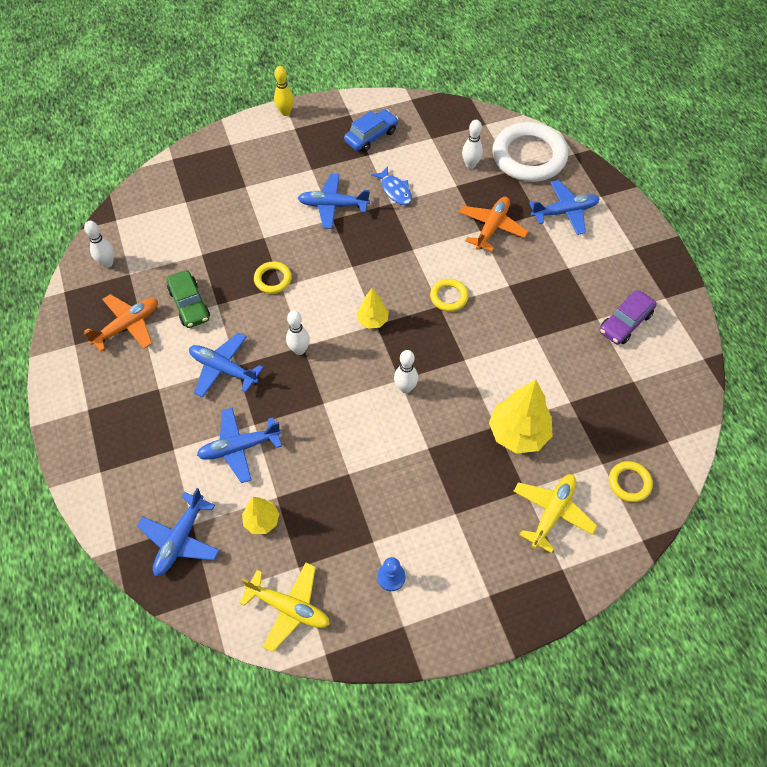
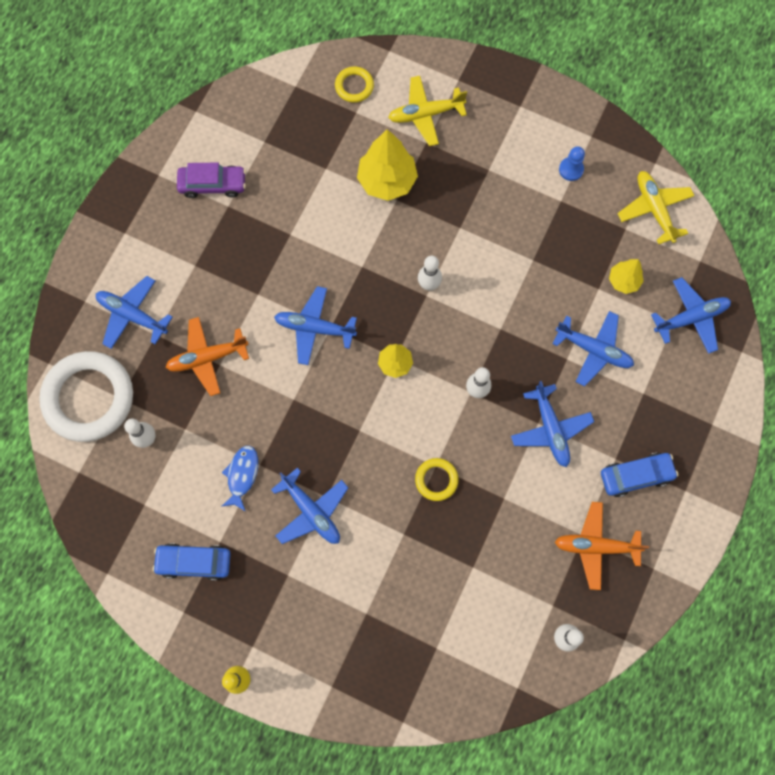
camera: 135 degrees left, 15 degrees up
green car [167,270,210,328] -> none
yellow ring [430,279,468,311] -> blue plane [274,286,357,365]
none -> blue car [601,453,678,497]

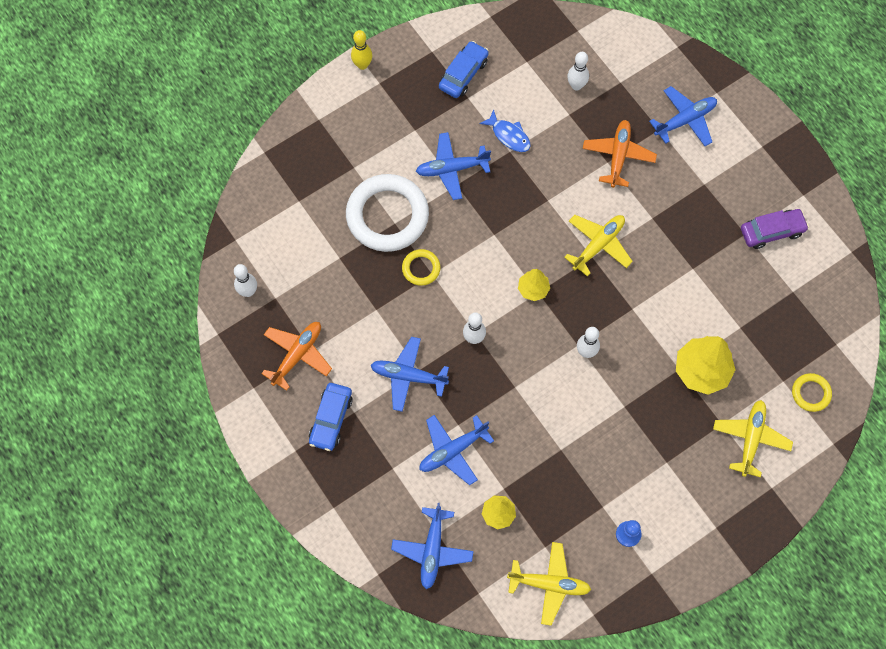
camera: 120 degrees right, 5 degrees down
white ring [39,351,133,442] -> white ring moved to [346,174,429,252]
purple car [177,163,246,198] -> purple car turned 135 degrees counterclockwise [741,209,809,249]
blue plane [274,286,357,365] -> yellow plane [564,215,633,276]

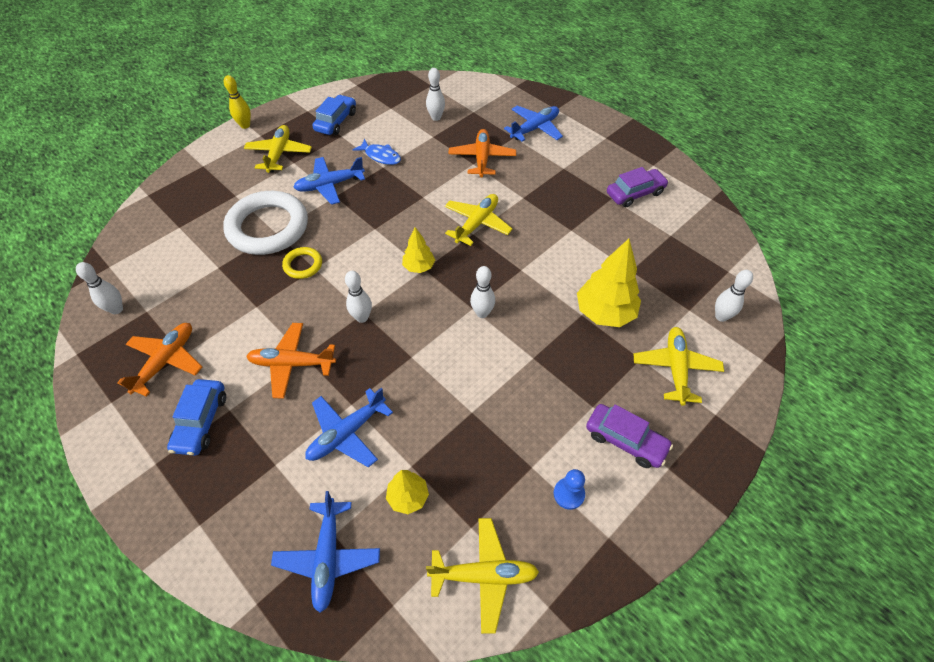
camera: 10 degrees left, 15 degrees down
blue plane [370,336,449,412] -> orange plane [246,323,336,399]
yellow ring [792,373,832,412] -> white bowling pin [715,270,753,322]
none -> yellow plane [244,125,312,173]
none -> purple car [586,404,673,468]

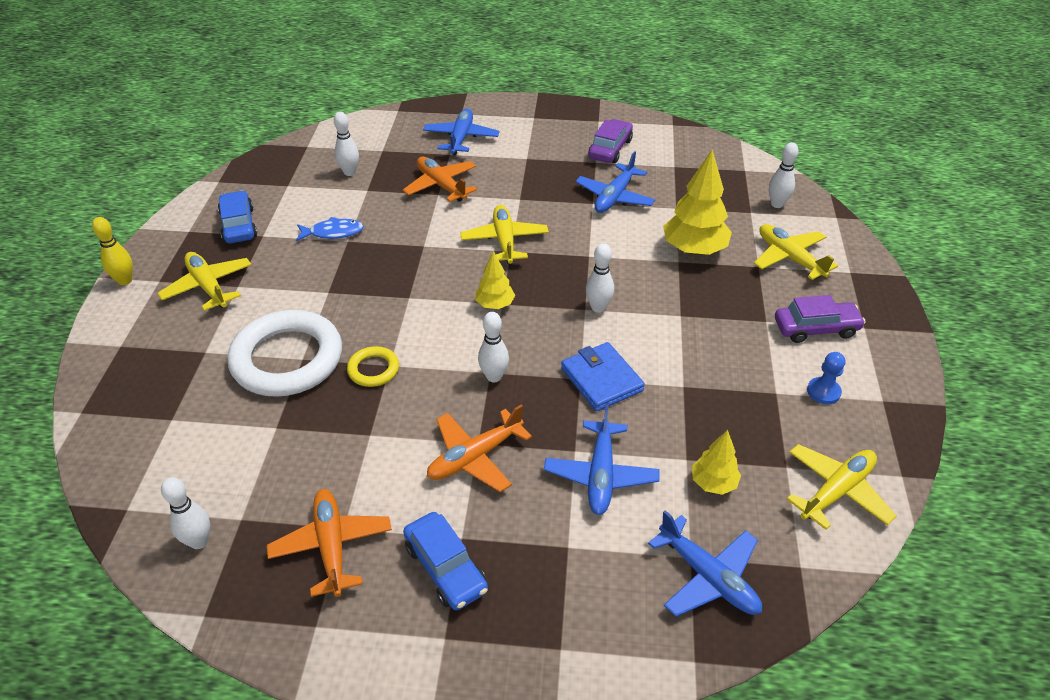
camera: 40 degrees left, 10 degrees down
blue plane [293,157,365,205] -> blue plane moved to [576,151,655,213]
none -> blue wallet [561,342,645,411]

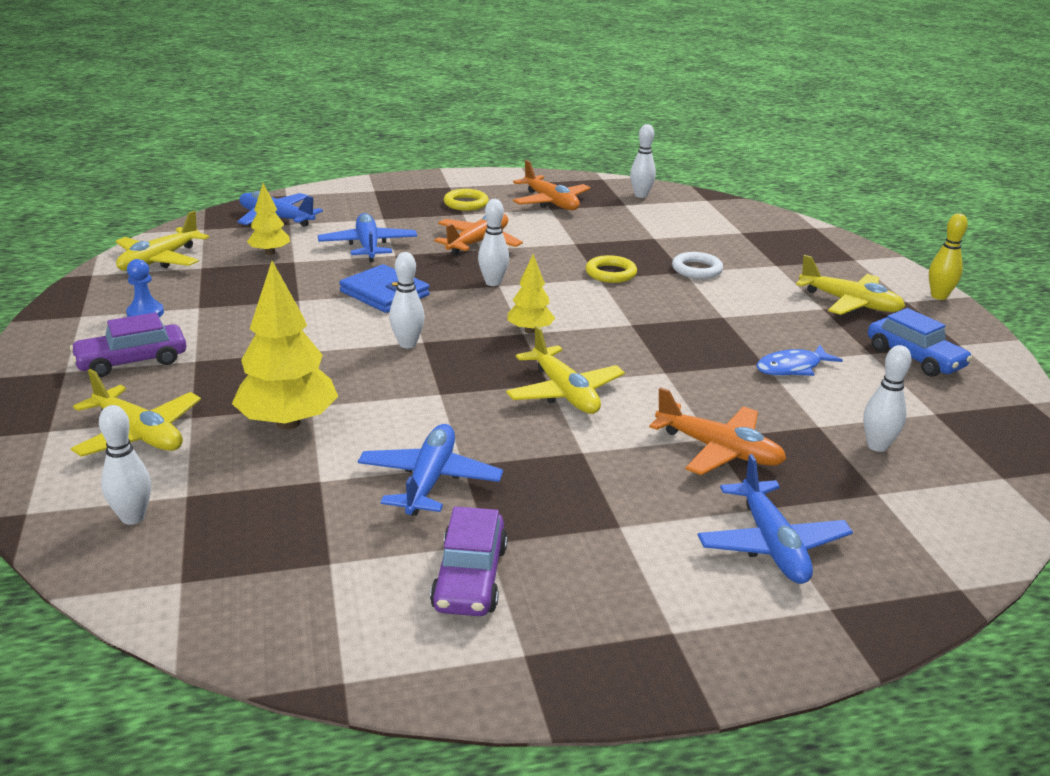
camera: 160 degrees right, 15 degrees down
white ring [227,310,342,397] -> white ring [672,252,723,279], size x0.46
blue car [403,512,488,610] -> yellow ring [444,189,489,211]

